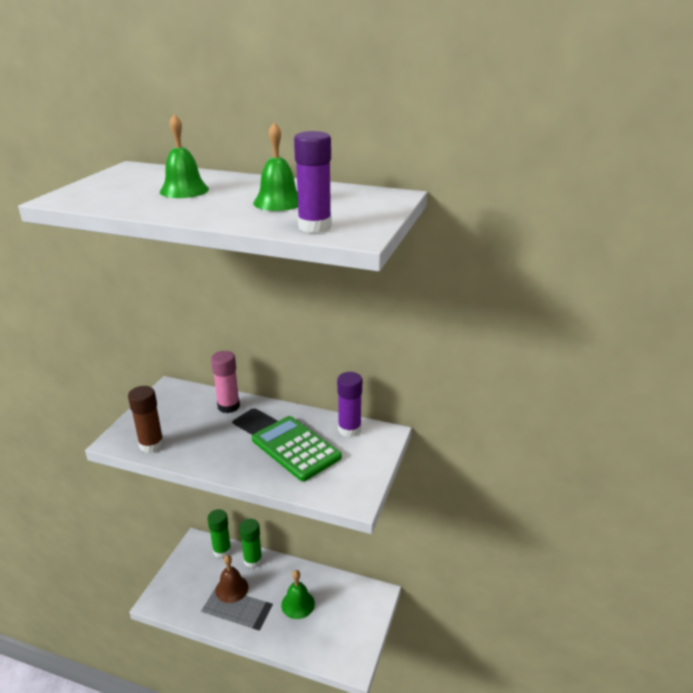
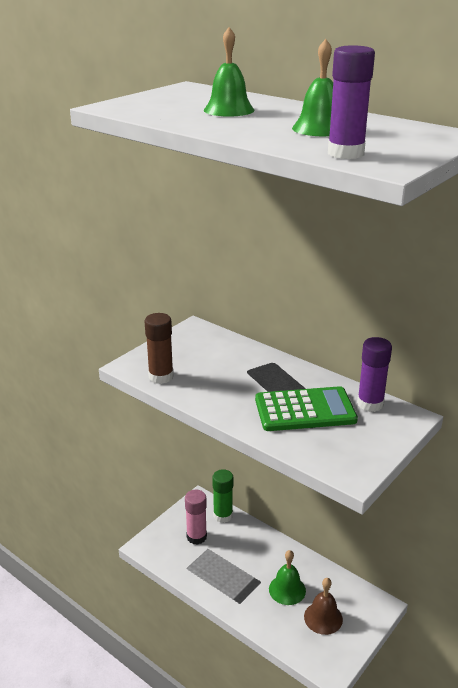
camera: 20 degrees right, 0 degrees up
pink glue stick [211,351,240,413] -> pink glue stick moved to [185,490,207,545]
brown bell [215,555,248,603] -> brown bell moved to [304,578,343,635]
green glue stick [239,519,262,568] -> none
green calculator [252,416,342,481] -> green calculator turned 105 degrees clockwise [255,386,358,431]

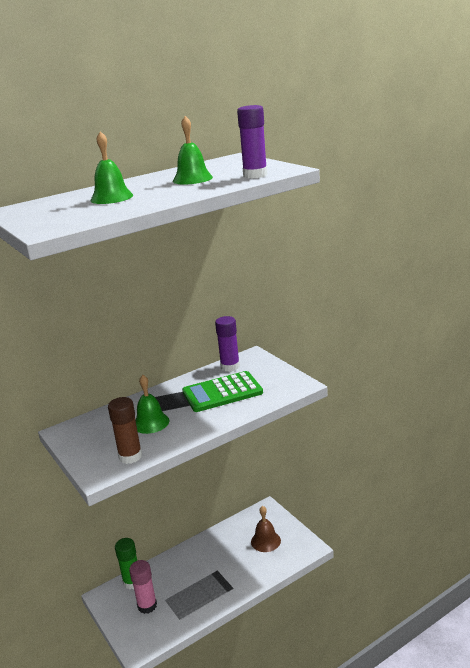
camera: 70 degrees left, 5 degrees down
green calculator [255,386,358,431] -> green calculator turned 120 degrees counterclockwise [182,371,263,412]
green bell [269,550,306,605] -> green bell moved to [135,375,169,434]

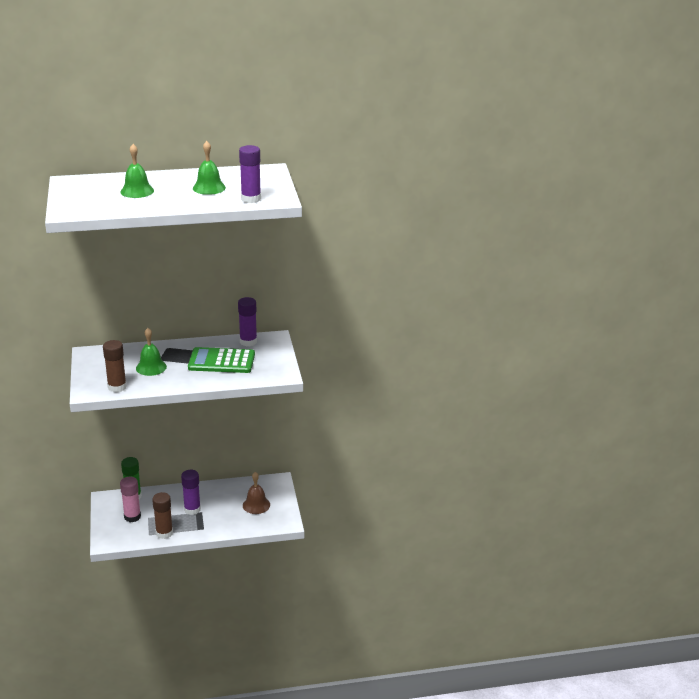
camera: 20 degrees right, 5 degrees up
none -> brown glue stick [152,492,173,539]
none -> purple glue stick [181,470,201,515]

